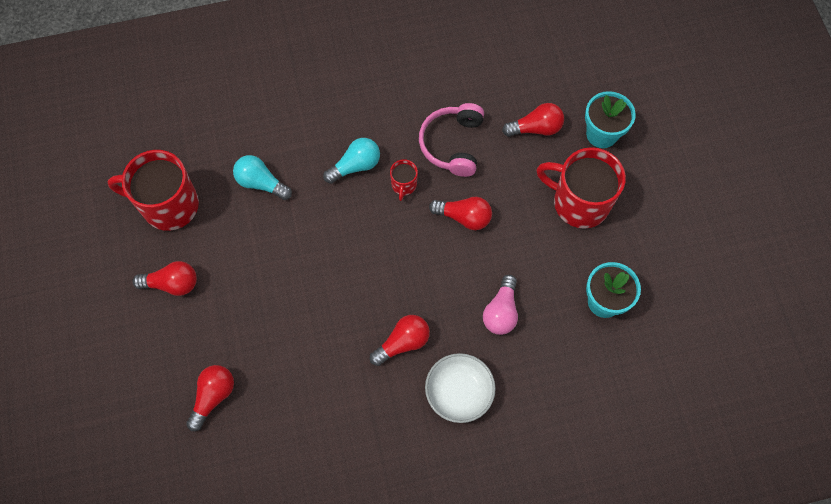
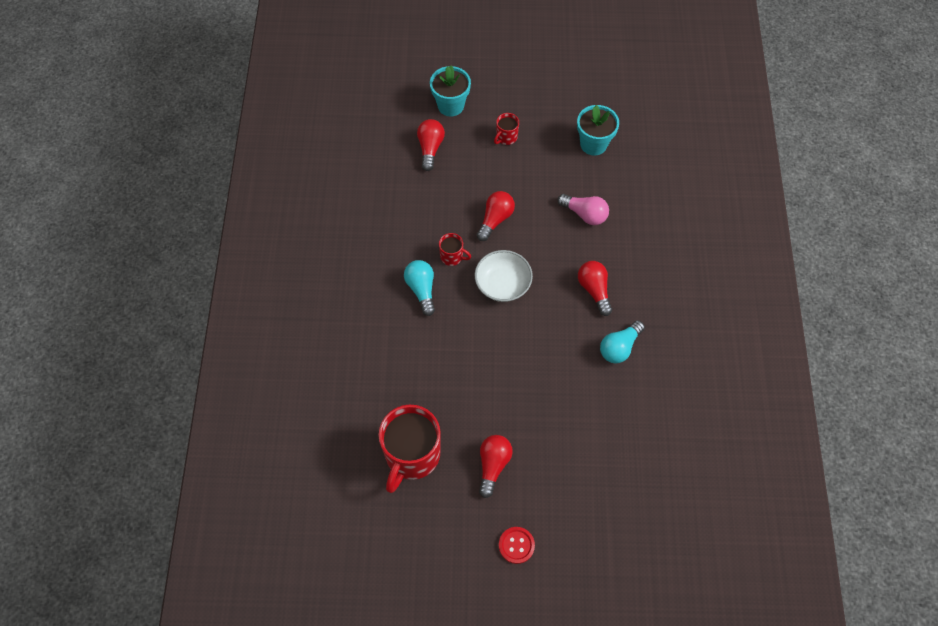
camera: 75 degrees left, 5 degrees down
red light bulb [186,365,234,431] -> none
turquoise light bulb [233,155,292,200] -> turquoise light bulb moved to [600,320,645,363]
pink headphones [419,103,484,177] -> none
white bowl [425,353,496,423] -> white bowl moved to [475,250,533,302]
red mug [536,147,626,229] -> red mug [494,113,519,145], size x0.45
none -> red button [499,527,535,564]

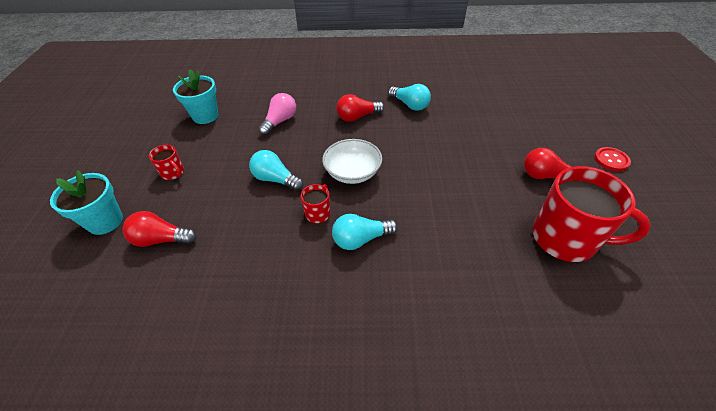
camera: 90 degrees left, 15 degrees down
red light bulb [477,191,515,241] -> turquoise light bulb [249,150,303,191]

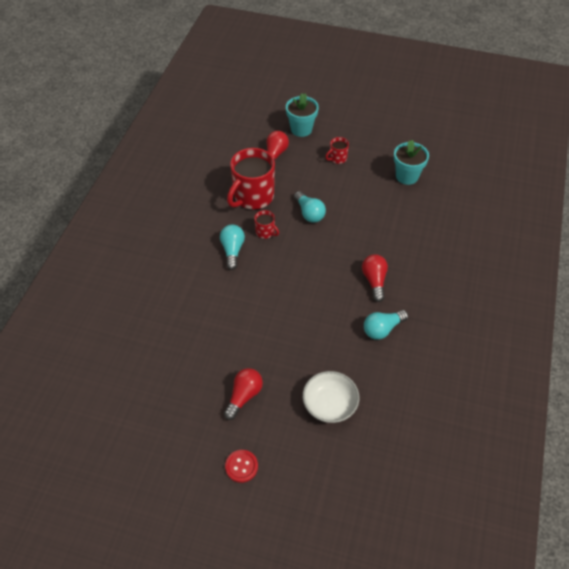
camera: 105 degrees right, 5 degrees up
turquoise light bulb [249,150,303,191] -> turquoise light bulb turned 105 degrees clockwise [294,191,326,223]
pink light bulb [258,93,296,136] -> none
white bowl [322,139,382,184] -> white bowl moved to [303,371,359,423]
red mug [533,166,651,262] -> red mug moved to [227,148,275,209]

